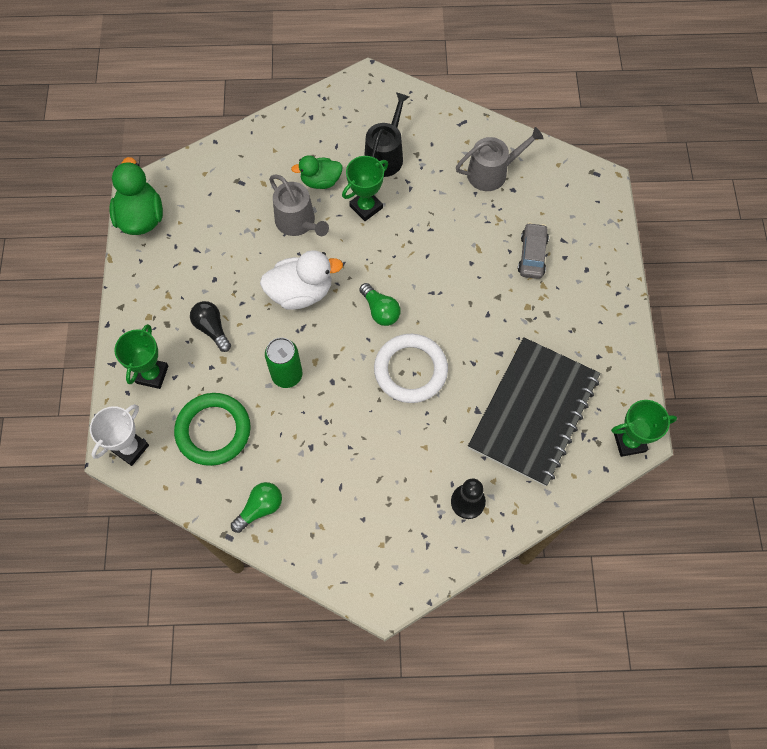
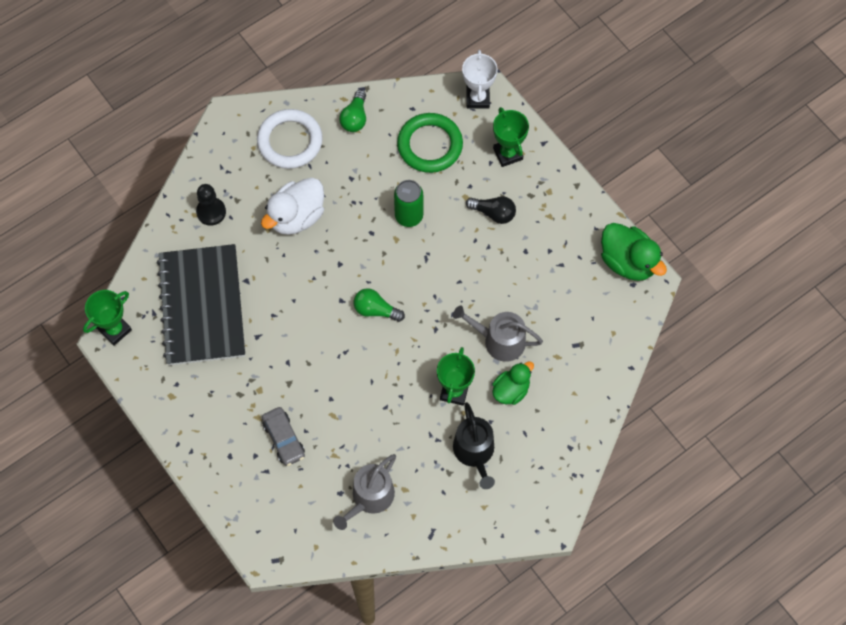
camera: 145 degrees right, 0 degrees up
white duck [260,250,343,310] -> white duck moved to [261,178,324,235]
white ring [374,334,448,403] -> white ring moved to [257,109,323,169]

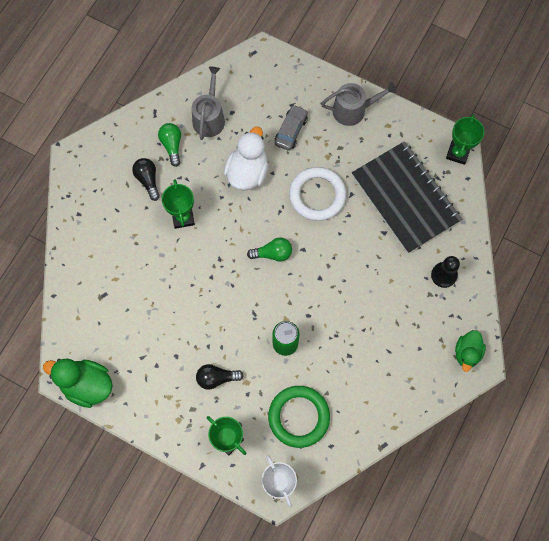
camera: 155 degrees right, 5 degrees up
white ring [257,109,323,169] -> white ring moved to [289,167,346,221]
white duck [261,178,324,235] -> white duck moved to [224,127,268,191]
grey car [262,407,305,466] -> grey car turned 75 degrees clockwise [275,105,308,151]
green light bulb [339,90,366,132] -> green light bulb moved to [158,123,181,167]
grey watering can [453,305,543,362] -> grey watering can moved to [321,82,397,126]
black watering can [453,402,495,489] -> black light bulb [132,158,160,201]
green duck [492,361,534,405] -> green duck moved to [455,330,486,372]

